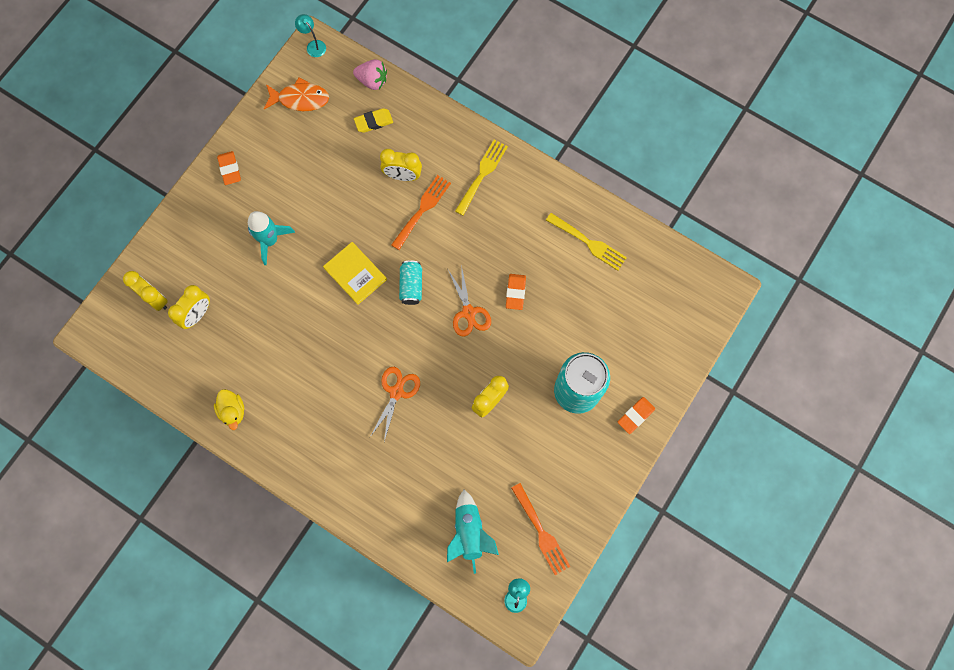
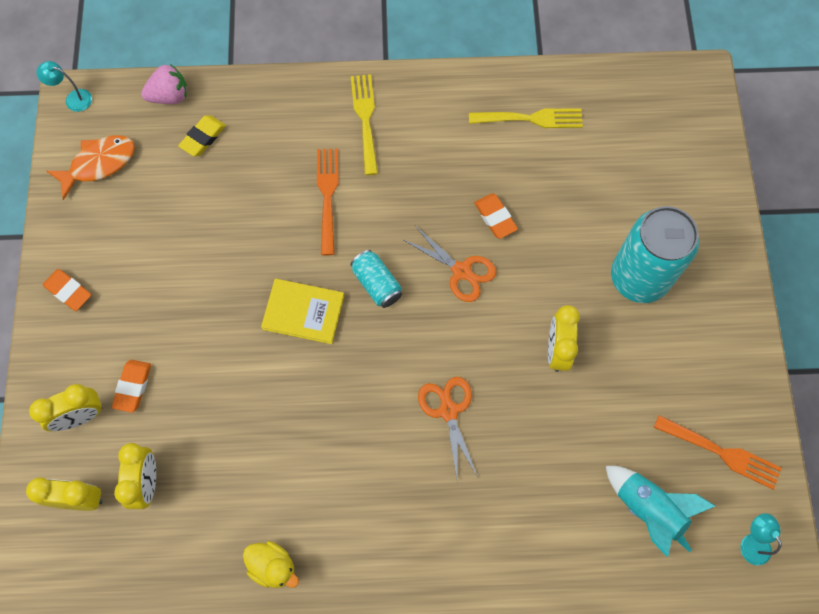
camera: 35 degrees left, 5 degrees down
turquoise rocket [248,211,295,265] -> none
yellow clock [380,149,422,181] -> yellow clock moved to [29,384,103,432]
orange eraser [618,397,655,434] -> orange eraser moved to [112,360,151,413]

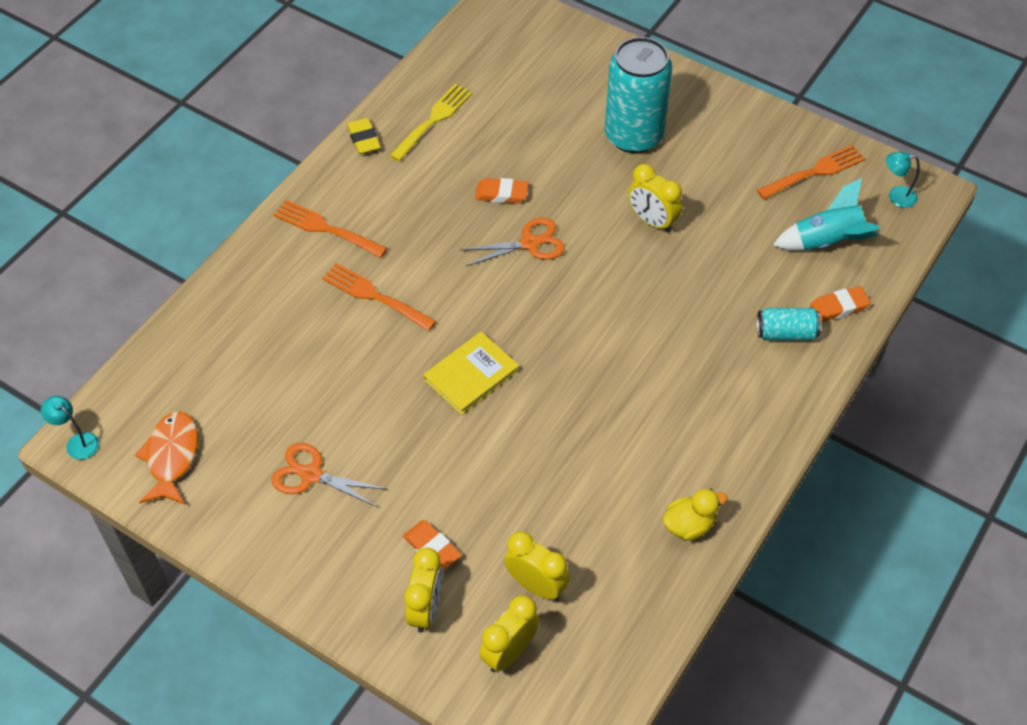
camera: 55 degrees left, 15 degrees down
turquoise lamp [36,61,92,112] -> turquoise lamp turned 75 degrees clockwise [41,396,99,460]
orange eraser [43,269,91,311] -> orange eraser moved to [810,286,871,322]
pink strawberry [141,64,187,104] -> none
yellow eraser [178,115,226,156] -> yellow eraser moved to [347,118,381,154]
yellow fork [351,74,378,175] -> orange fork [274,200,388,258]
turquoise can [351,250,402,308] -> turquoise can moved to [757,308,821,340]
orange scissors [418,377,477,477] -> orange scissors moved to [271,443,386,507]

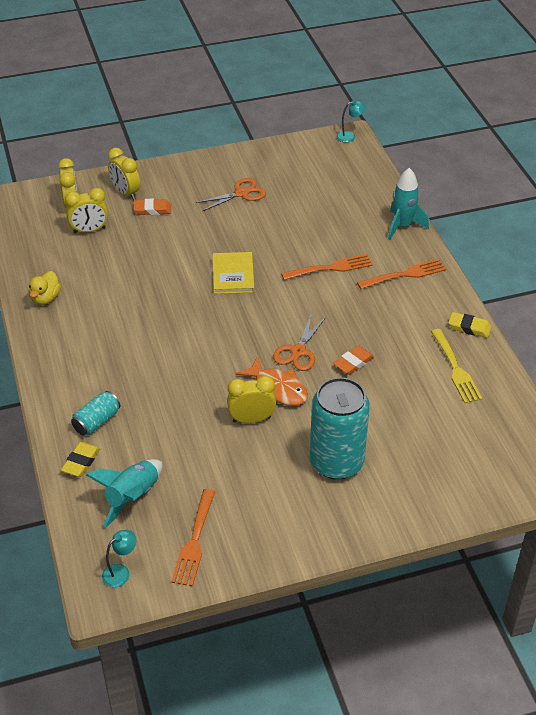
camera: 130 degrees right, 10 degrees down
orange fish [135,411,198,504] -> orange fish moved to [236,356,308,406]
orange eraser [810,286,871,322] -> yellow eraser [61,442,101,477]
none -> turquoise rocket [388,168,429,240]

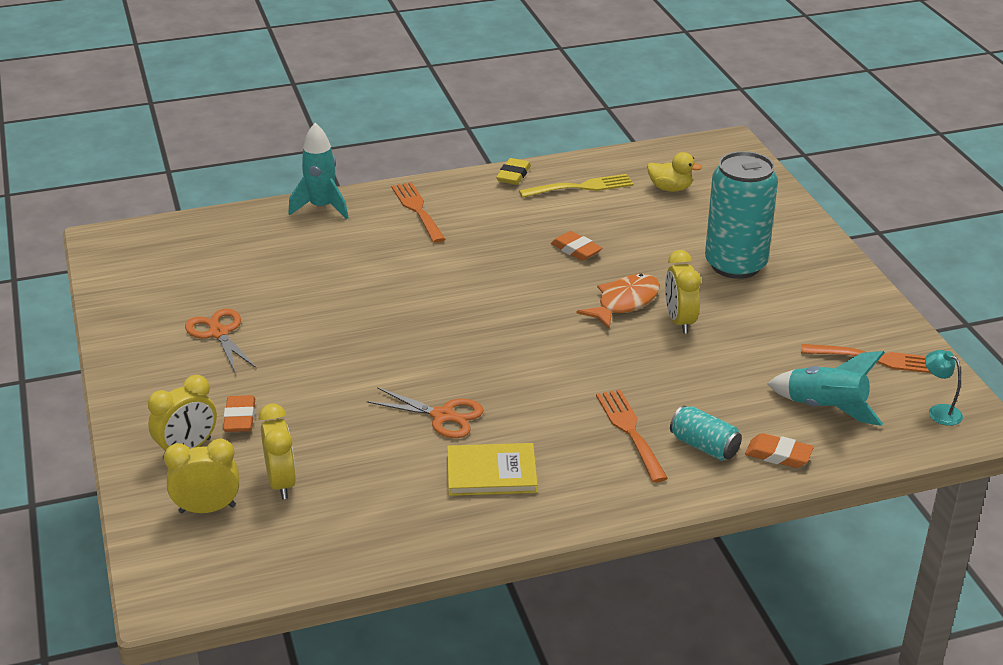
camera: 90 degrees left, 10 degrees down
yellow duck [29,271,61,305] -> yellow duck moved to [647,152,702,192]
yellow eraser [61,442,101,477] -> orange eraser [745,433,814,468]
yellow book [213,252,254,294] -> yellow book moved to [447,443,538,496]
orange scissors [273,313,326,371] -> orange scissors moved to [367,387,483,438]
orange fork [281,254,373,280] -> orange fork moved to [596,389,668,483]
turquoise lamp [336,100,366,142] -> none

